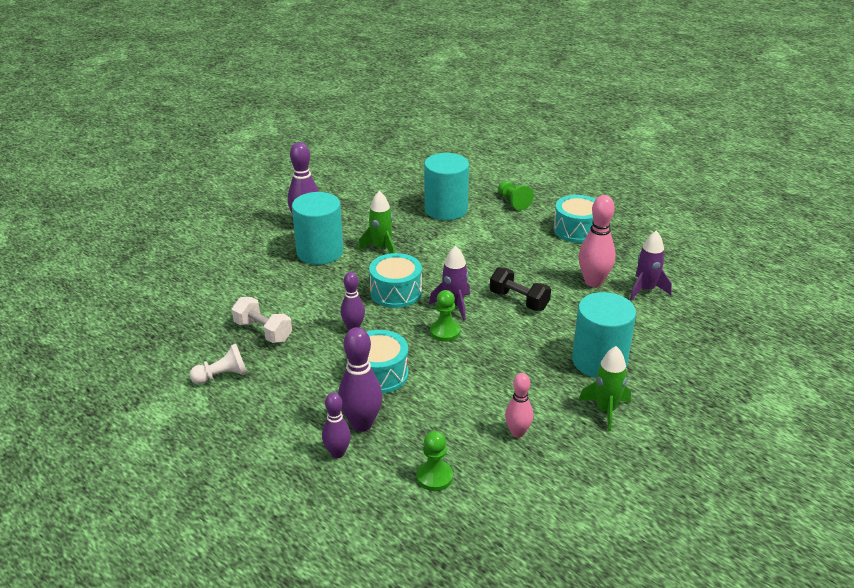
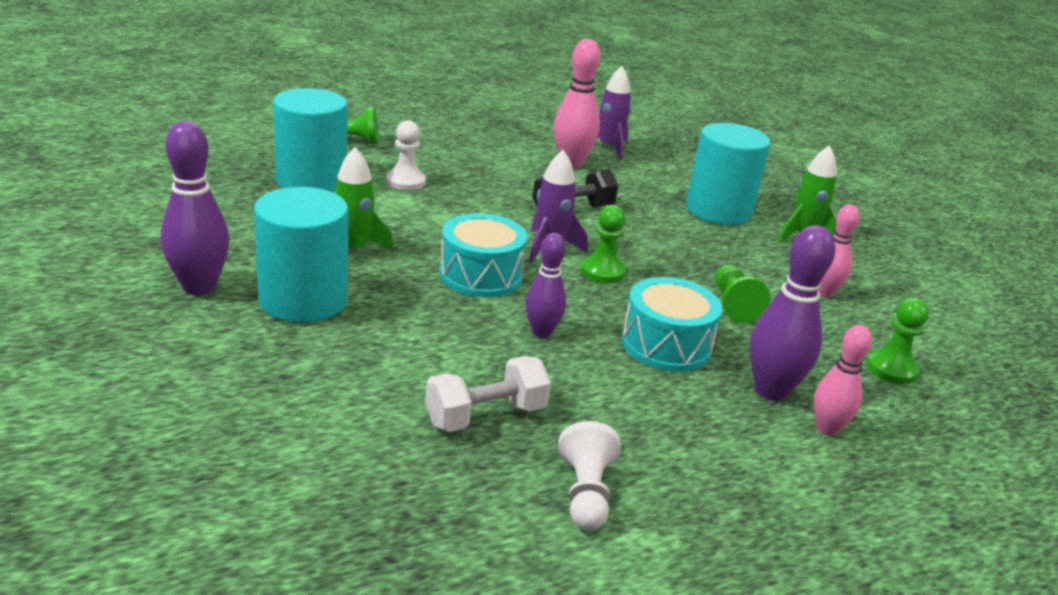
camera: 70 degrees left, 5 degrees down
purple bowling pin [322,393,351,458] -> pink bowling pin [814,325,872,436]
turquoise drum [553,195,596,243] -> none
none -> white pawn [386,120,426,191]
none -> green pawn [715,265,771,323]

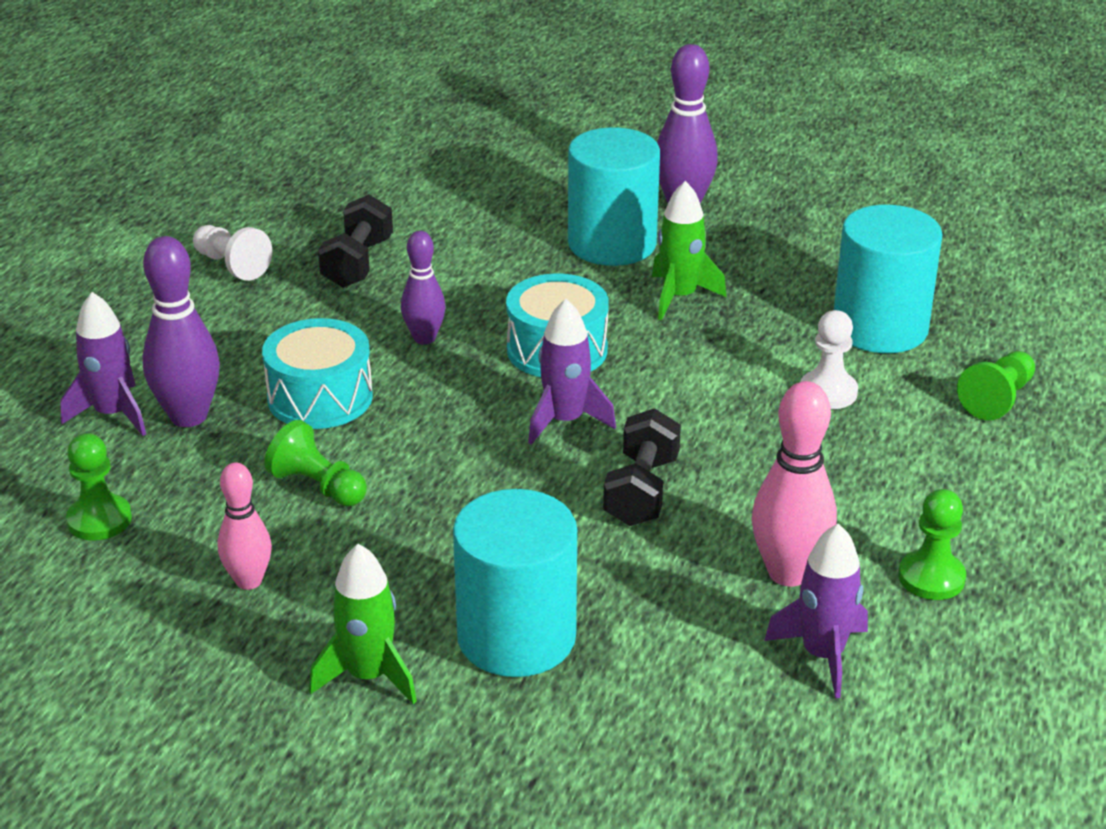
camera: 135 degrees right, 5 degrees up
white dumbbell [425,356,551,432] -> black dumbbell [318,195,393,288]
green pawn [581,205,626,283] -> green pawn moved to [899,489,966,600]
pink bowling pin [814,325,872,436] -> purple rocket [60,292,146,436]

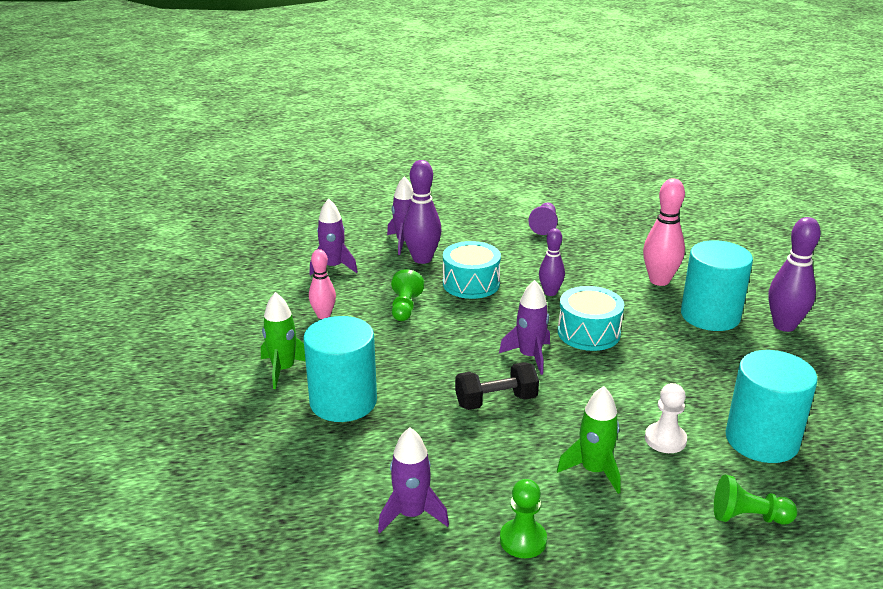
camera: 60 degrees right, 5 degrees down
green pawn [66,433,132,541] -> purple rocket [309,199,358,276]
white pawn [193,225,272,281] -> purple pawn [528,203,558,235]
black dumbbell [318,195,393,288] -> none
green rocket [652,181,727,320] -> green rocket moved to [557,386,621,494]
pink bowling pin [752,381,837,587] -> pink bowling pin moved to [643,178,685,286]

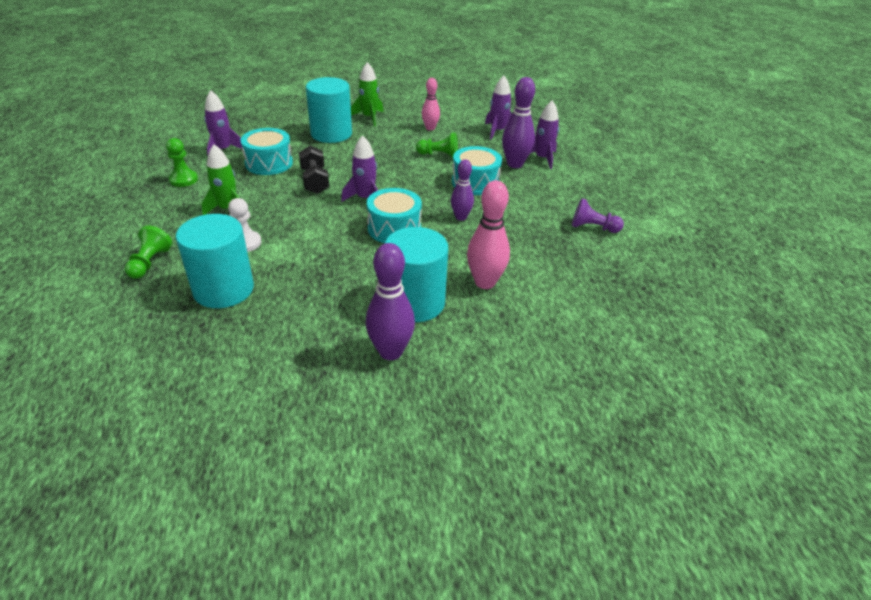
camera: 90 degrees right, 10 degrees up
none -> turquoise drum [240,128,293,175]

